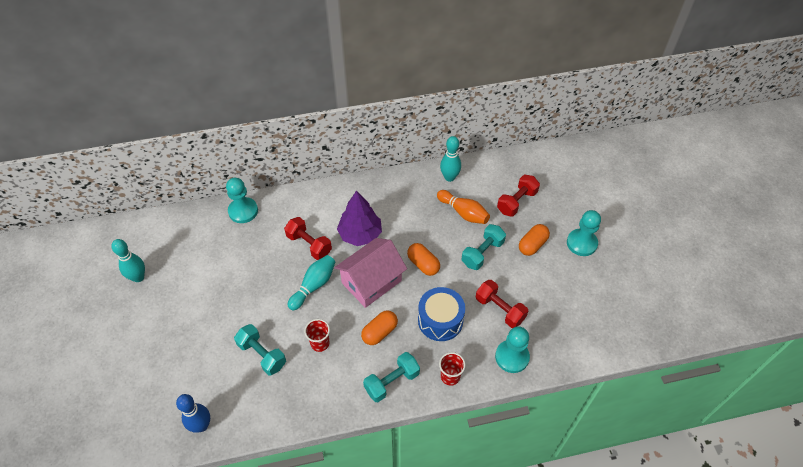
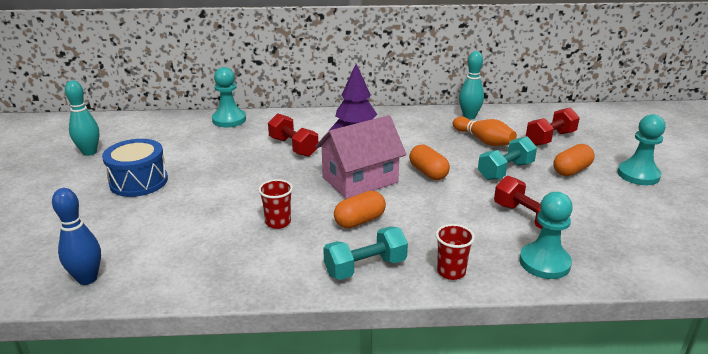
camera: 10 degrees right, 25 degrees down
turquoise dumbbell [234,324,286,375] -> none
turquoise bowling pin [288,255,335,310] -> none
blue drum [418,287,465,341] -> blue drum moved to [102,139,168,197]

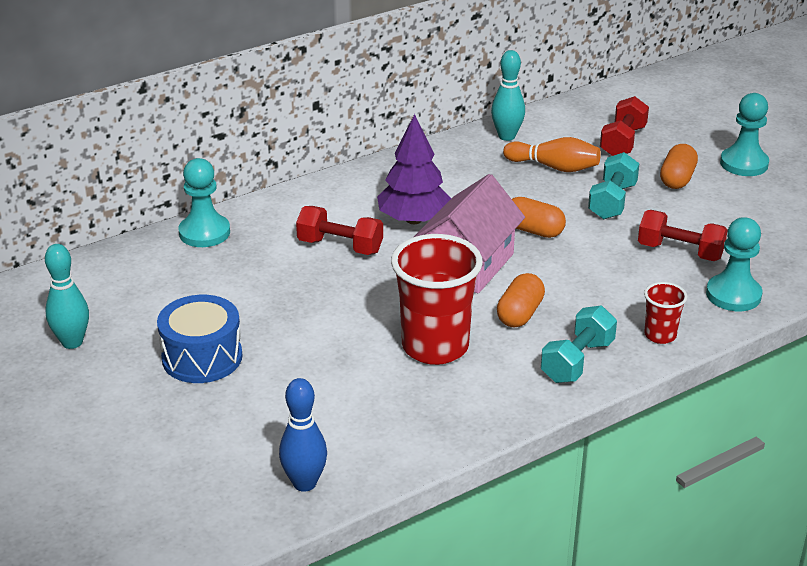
camera: 30 degrees left, 5 degrees up
red cup [258,179,293,229] -> red cup [391,234,483,365], size x2.07

